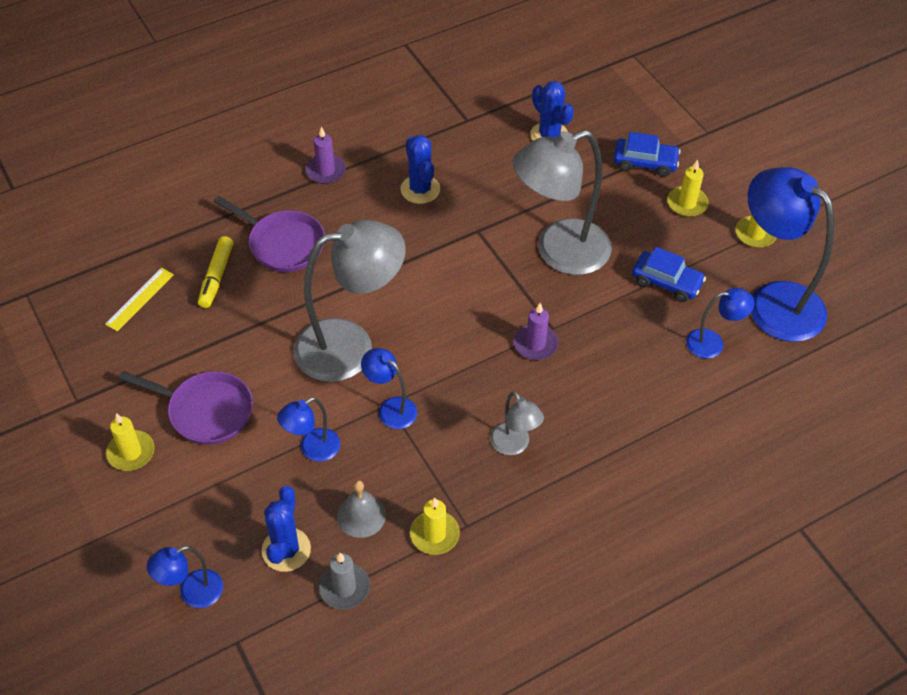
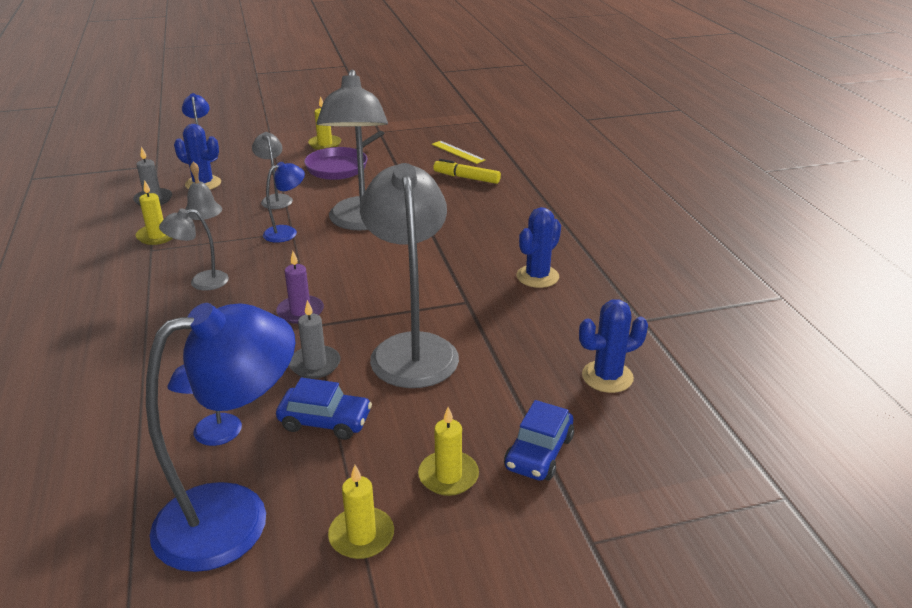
camera: 105 degrees right, 20 degrees down
purple pan [214,196,325,272] -> none
blue lamp [277,397,340,462] -> grey lamp [252,132,293,209]
purple candle [305,126,346,184] -> none
blue cactus [400,135,440,204] -> blue cactus turned 45 degrees counterclockwise [516,207,561,288]
blue car [632,247,706,302] -> blue car turned 120 degrees counterclockwise [276,378,372,440]
none -> grey candle [289,300,340,379]

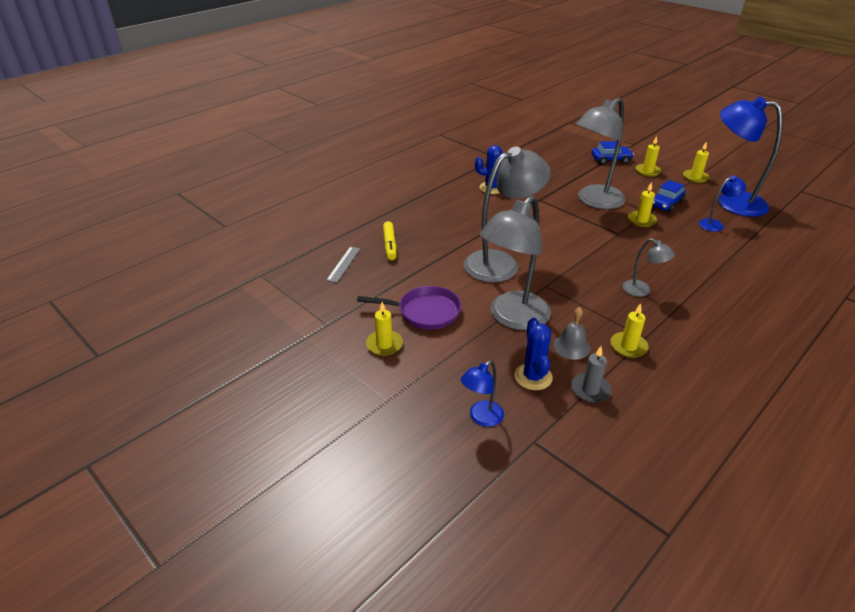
camera: 120 degrees left, 5 degrees up
grey lamp [252,132,293,209] -> grey lamp [480,195,551,330], size x2.10
blue lamp [263,162,305,243] -> none
purple candle [276,251,324,324] -> none
blue car [276,378,372,440] -> blue car turned 120 degrees counterclockwise [652,180,686,213]
grey candle [289,300,340,379] -> yellow candle [628,182,657,227]
yellow ruler [432,141,485,164] -> grey ruler [326,247,360,283]
blue cactus [579,299,648,393] -> none

